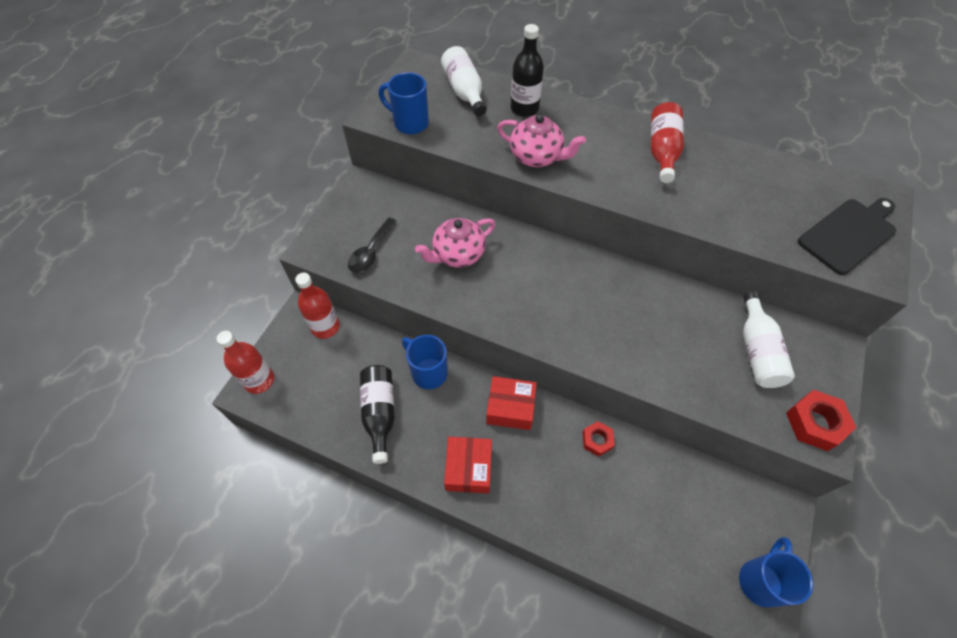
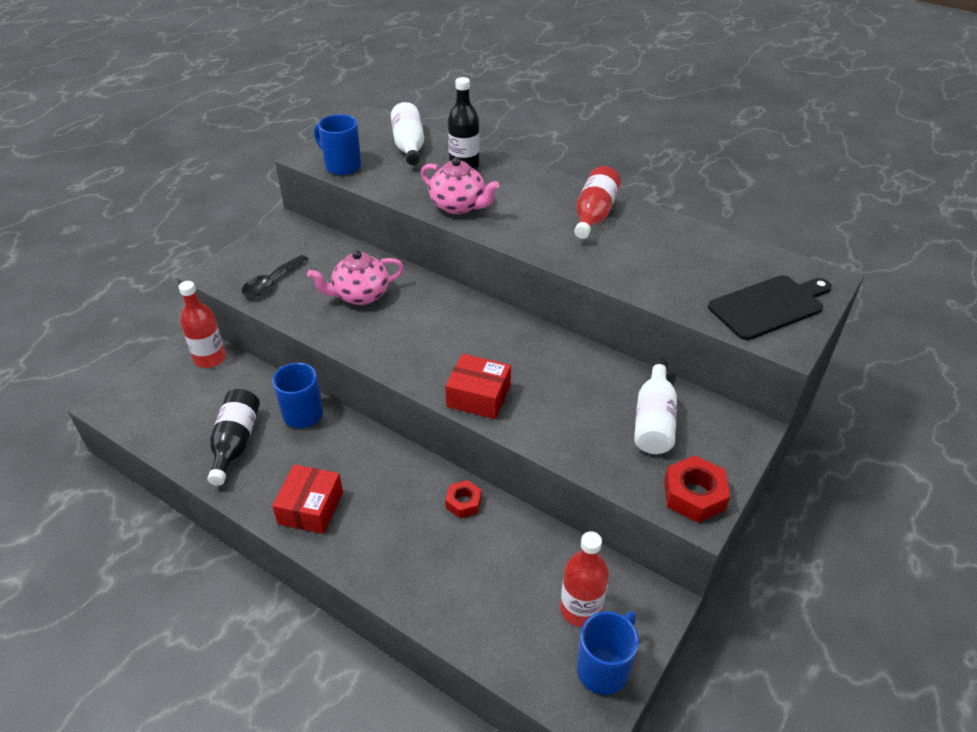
camera: 10 degrees right, 15 degrees down
red bottle [216,331,274,394] -> red bottle moved to [560,531,609,627]
red box [486,376,537,430] -> red box moved to [445,354,511,419]

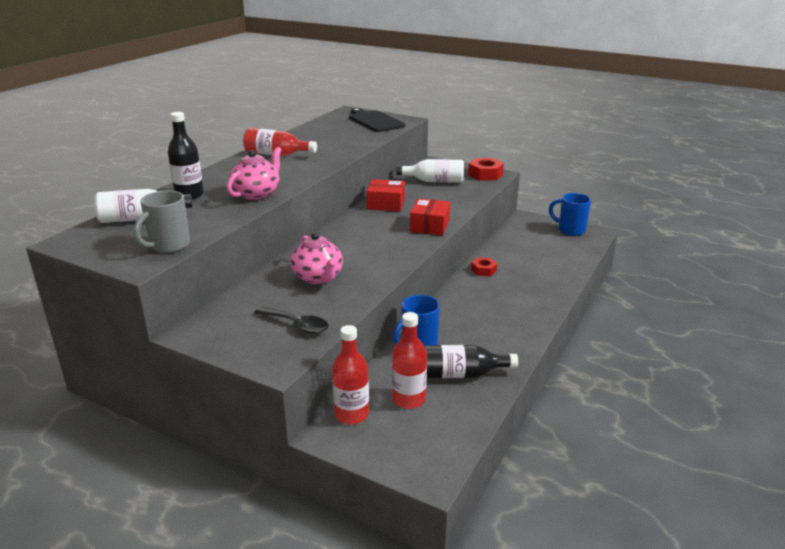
camera: 95 degrees left, 15 degrees down
red box [272,464,343,534] -> red box moved to [367,179,405,211]
blue mug [314,114,361,175] -> grey mug [134,190,190,253]
red bottle [560,531,609,627] -> red bottle moved to [392,312,427,409]

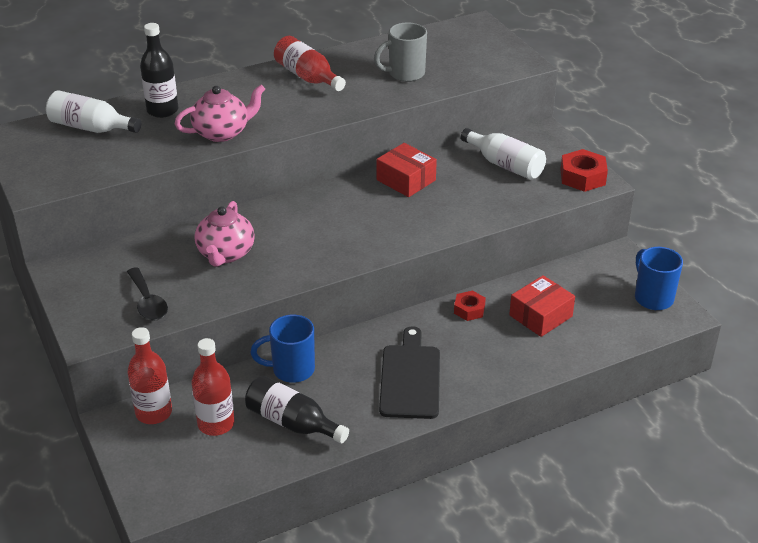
camera: 35 degrees right, 10 degrees up
grey mug [134,190,190,253] -> grey mug moved to [374,22,427,82]
black cutting board [349,108,405,132] -> black cutting board moved to [379,326,440,419]
red box [410,198,450,235] -> red box moved to [509,275,575,337]

